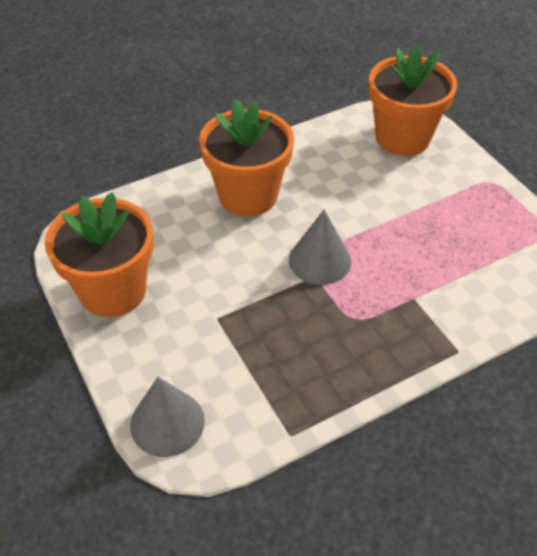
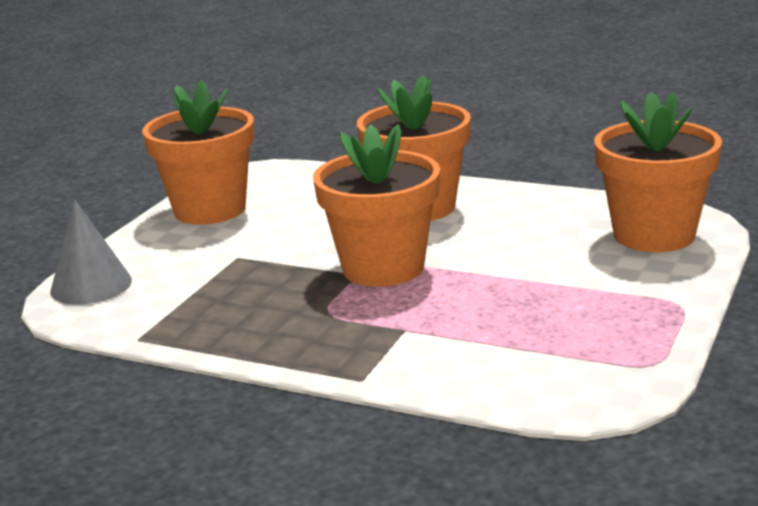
camera: 55 degrees right, 25 degrees down
grey cone [289,209,351,285] -> orange flower pot [313,124,440,287]

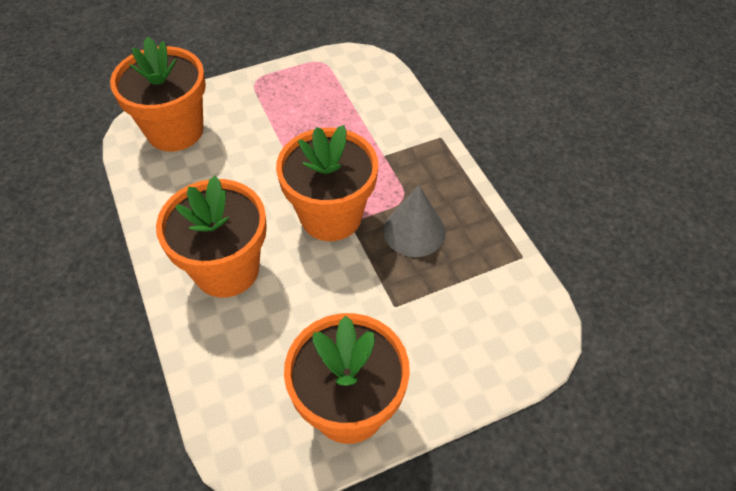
camera: 140 degrees left, 30 degrees up
grey cone [50,200,132,305] -> grey cone moved to [383,185,446,257]

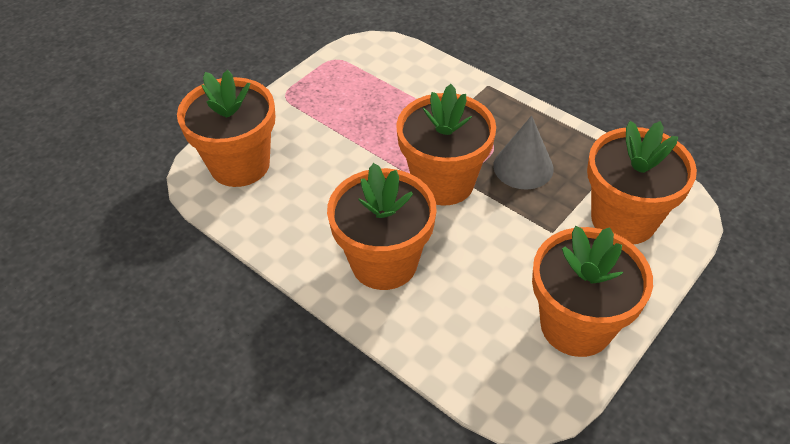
camera: 25 degrees left, 5 degrees down
none -> orange flower pot [587,121,697,244]

